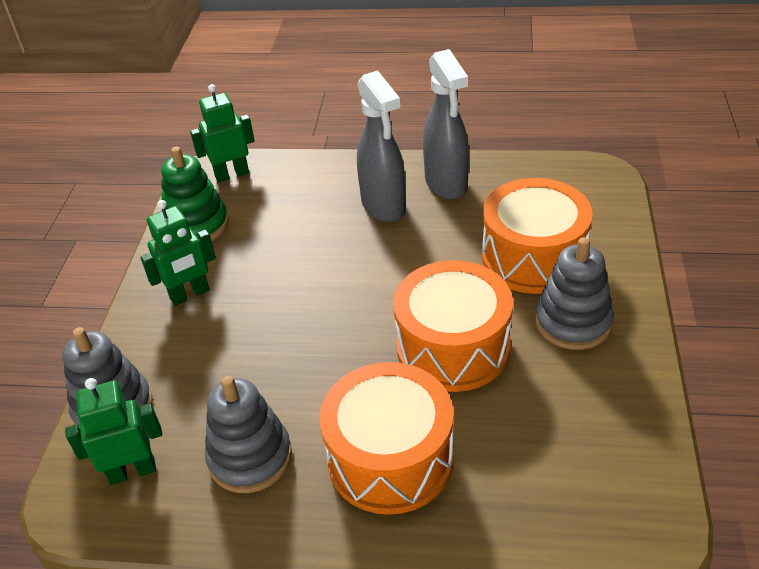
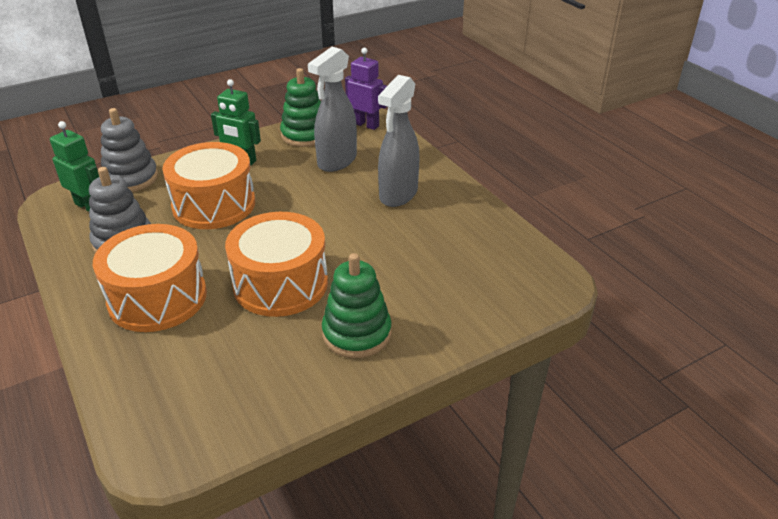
camera: 50 degrees right, 5 degrees down
green robot [190,84,255,182] -> purple robot [345,48,387,130]
grey spray bottle [423,49,469,200] -> grey spray bottle moved to [308,47,357,172]
orange drum [482,178,593,294] -> orange drum moved to [162,142,255,229]
grey stacking toy [535,237,614,350] -> green stacking toy [322,253,392,358]

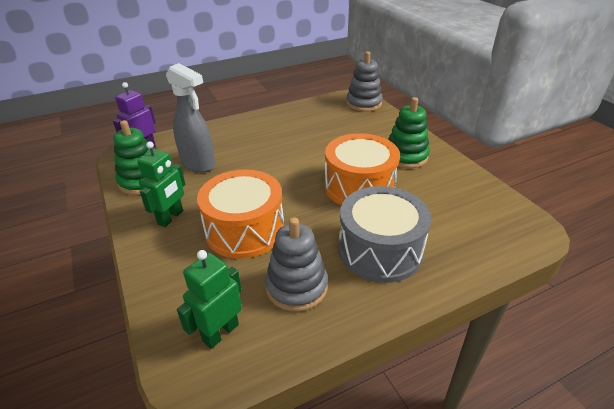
camera: 85 degrees left, 0 degrees up
orange drum [93,224,207,332] -> grey drum [338,186,431,283]
grey stacking toy [101,108,158,192] -> grey stacking toy moved to [346,51,383,112]
grey spray bottle [378,75,420,207] -> none

